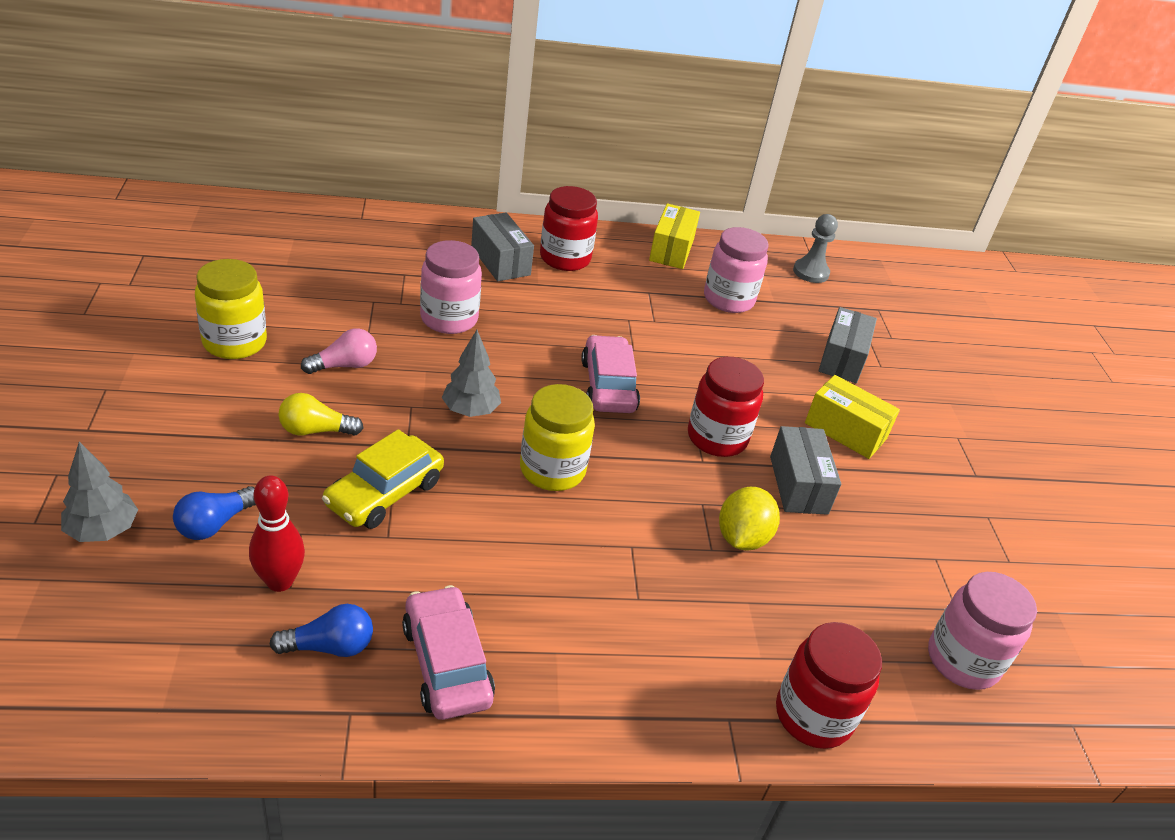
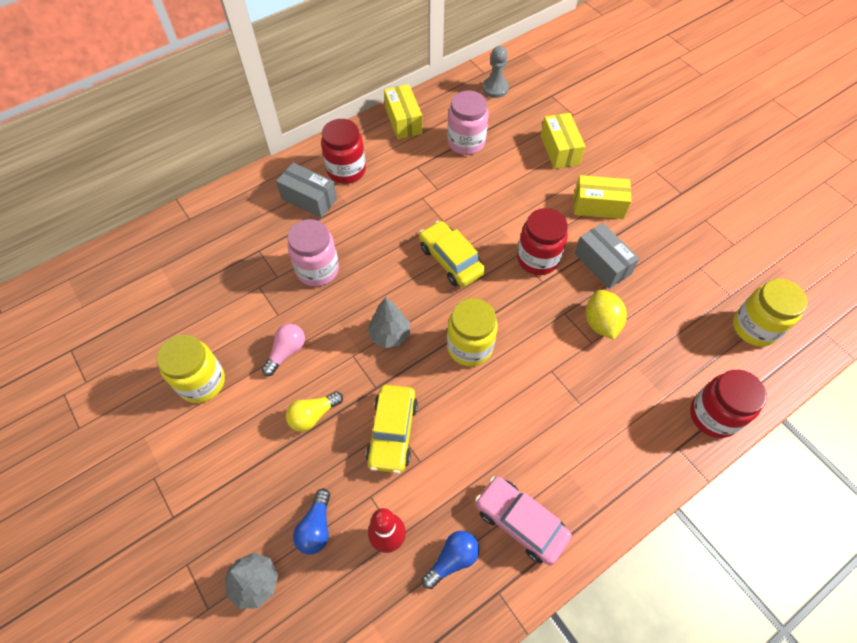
camera: 25 degrees left, 20 degrees up
pink car [581,335,640,413] -> yellow car [419,221,486,287]
grey box [818,307,877,383] -> yellow box [540,113,585,169]
pink jar [928,572,1037,690] -> yellow jar [733,279,808,347]

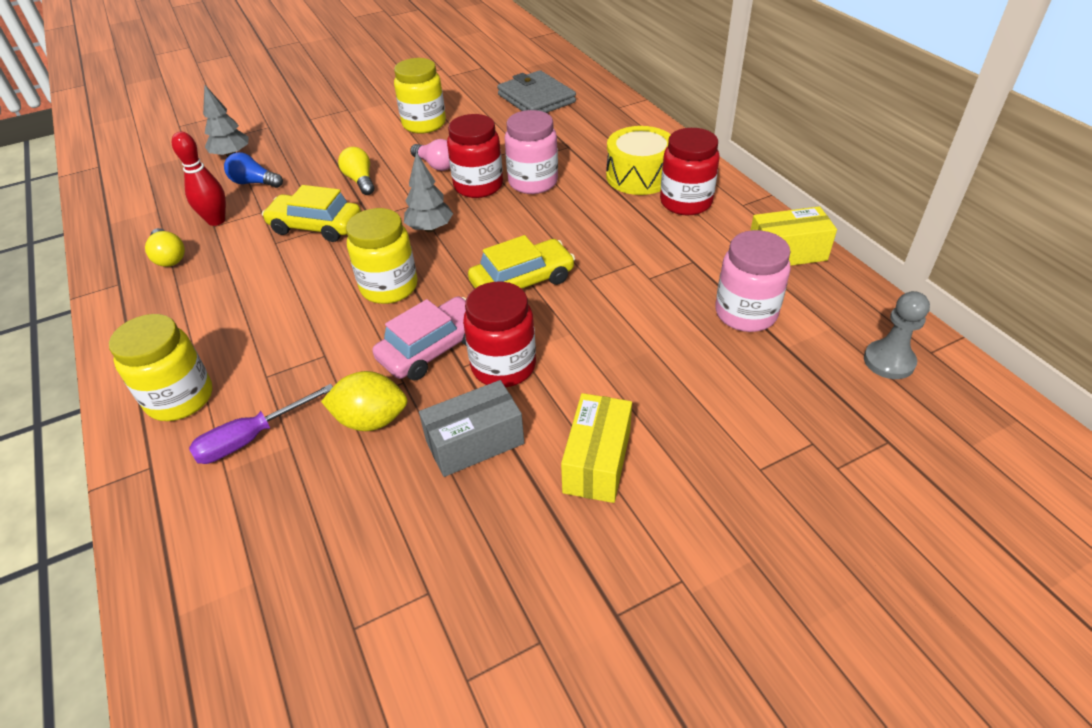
camera: 100 degrees right, 15 degrees down
grey box [276,163,337,218] -> yellow drum [606,126,671,195]
blue light bulb [422,531,479,589] -> yellow light bulb [145,228,185,267]
pink car [475,476,572,565] -> pink car moved to [372,296,466,380]
yellow box [540,113,585,169] -> none
red jar [690,370,767,438] -> red jar moved to [447,114,503,198]
yellow jar [733,279,808,347] -> yellow jar moved to [109,314,213,421]
none -> purple screwdriver [189,384,333,464]
none -> grey wallet [497,70,576,113]

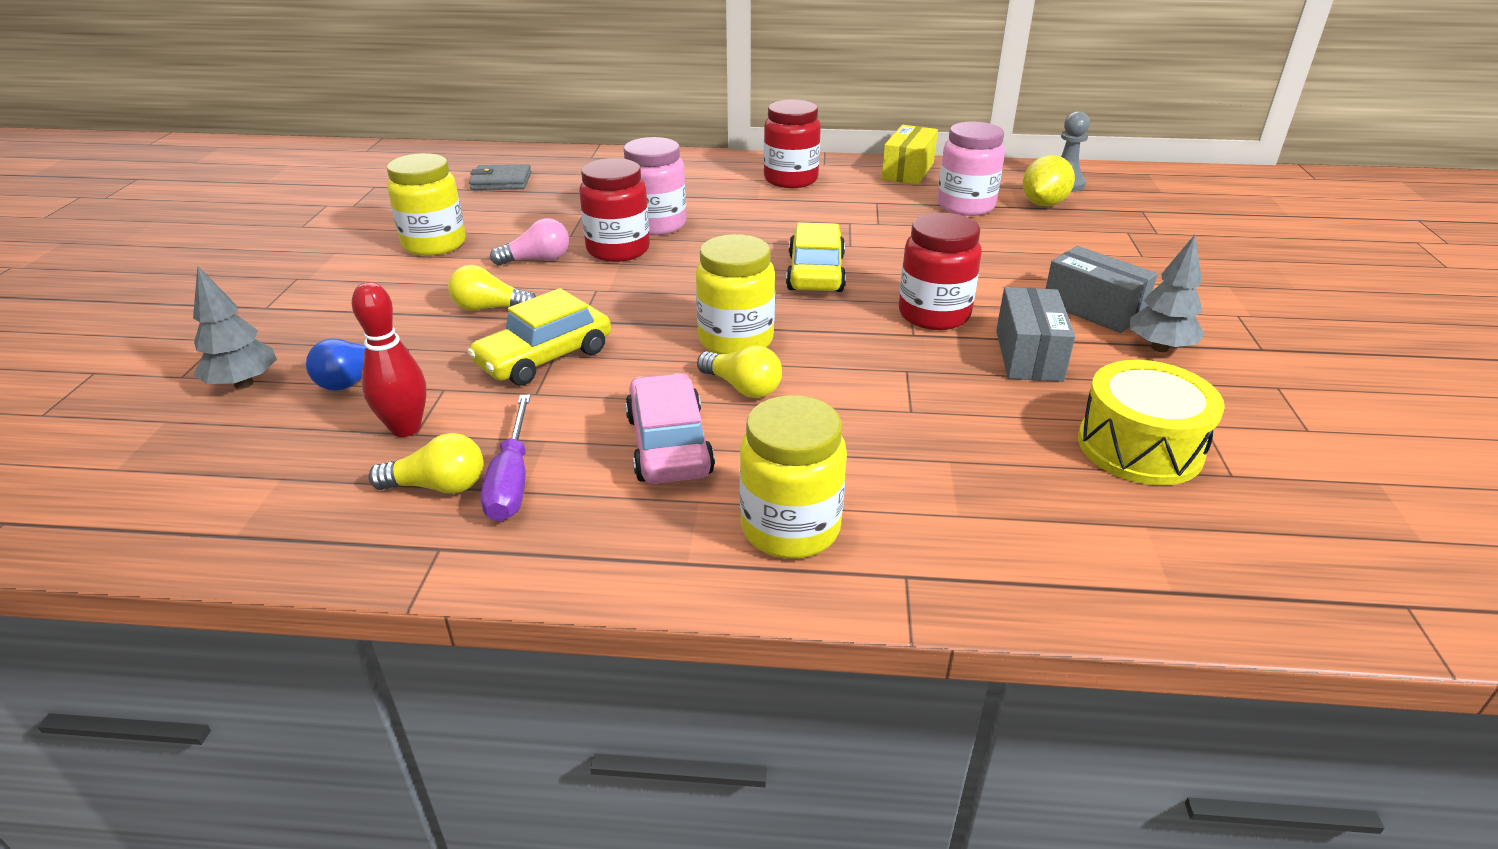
camera: 60 degrees left, 10 degrees down
purple screwdriver [189,384,333,464] -> purple screwdriver moved to [480,394,531,521]
yellow lemon [321,371,407,431] -> yellow lemon moved to [1023,155,1075,206]
pink car [372,296,466,380] -> pink car moved to [625,373,715,484]
grey tree [404,152,453,232] -> grey tree moved to [1130,235,1205,352]
grey wallet [497,70,576,113] -> grey wallet [469,164,531,190], size x0.66
yellow box [561,393,632,503] -> grey box [1046,246,1157,333]
yellow drum [606,126,671,195] -> yellow drum moved to [1078,360,1225,486]
none -> yellow light bulb [697,345,782,398]

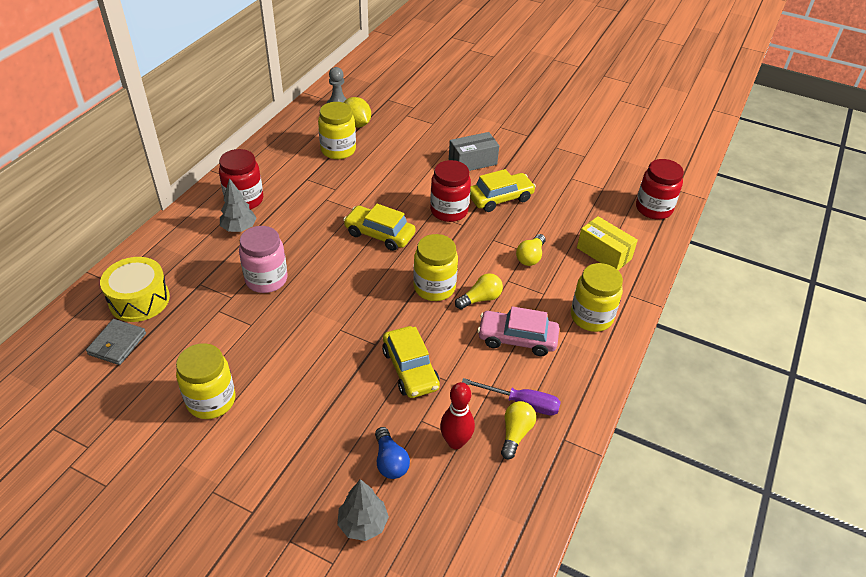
camera: 70 degrees left, 10 degrees up
yellow light bulb [448,265,536,311] -> yellow light bulb moved to [516,234,546,266]
pink light bulb [490,218,569,266] -> none
red jar [579,158,650,262] -> red jar moved to [636,159,684,220]
yellow box [881,125,938,185] -> yellow box moved to [577,216,638,270]
pink jar [937,121,1005,216] -> yellow jar [318,102,356,159]
grey box [996,287,1075,382] -> yellow car [470,169,536,212]
yellow drum [1078,360,1225,486] -> yellow drum moved to [100,257,170,322]
grey tree [1130,235,1205,352] -> grey tree moved to [220,178,257,232]

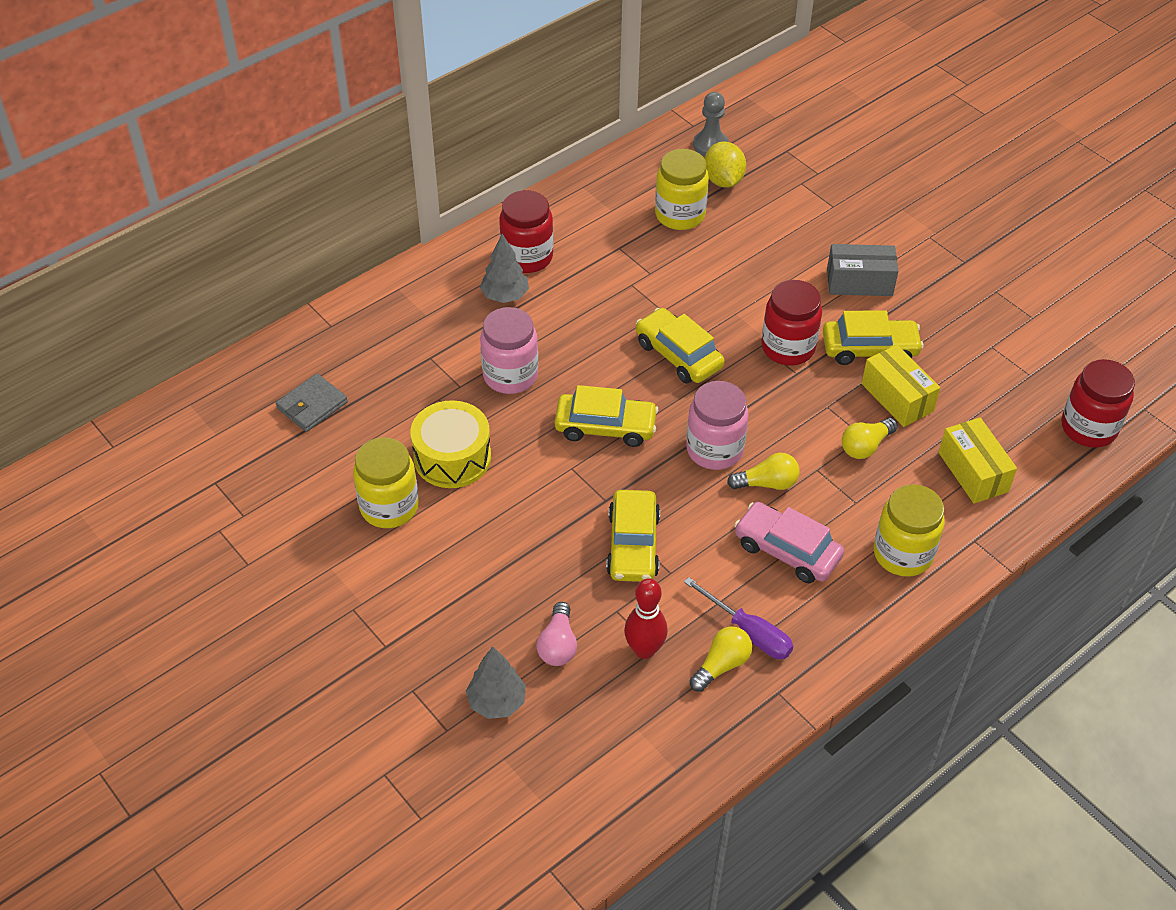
camera: 25 degrees right, 5 degrees up
yellow drum [100,257,170,322] -> yellow drum moved to [411,400,491,488]
blue light bulb [375,427,410,479] -> pink light bulb [536,602,577,666]
yellow jar [413,234,458,301] -> pink jar [686,381,749,470]
none -> yellow car [555,385,658,447]
none -> yellow box [862,345,940,427]

